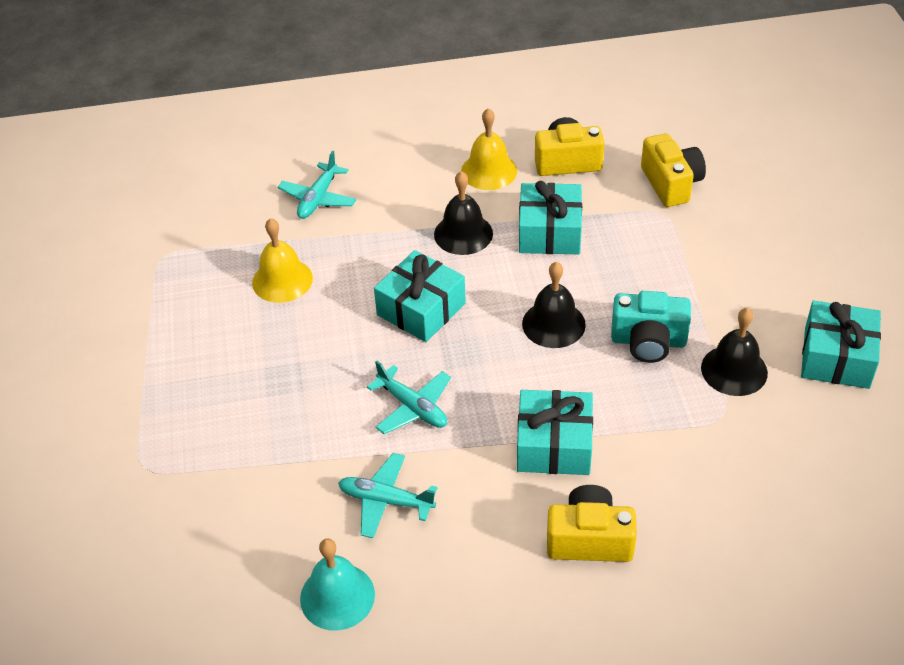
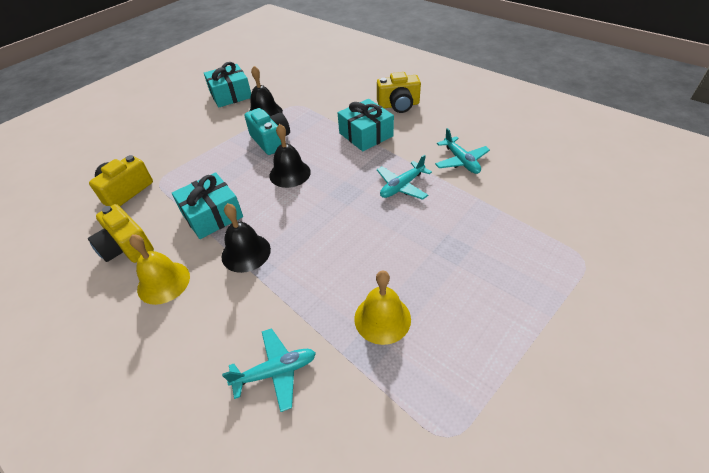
camera: 130 degrees left, 0 degrees up
turquoise bell [300,538,375,631] -> none
turquoise plane [367,361,451,434] -> turquoise plane turned 135 degrees counterclockwise [377,154,432,200]
turquoise gift [374,250,466,342] -> none
yellow camera [547,485,637,562] -> yellow camera turned 60 degrees counterclockwise [377,72,421,113]

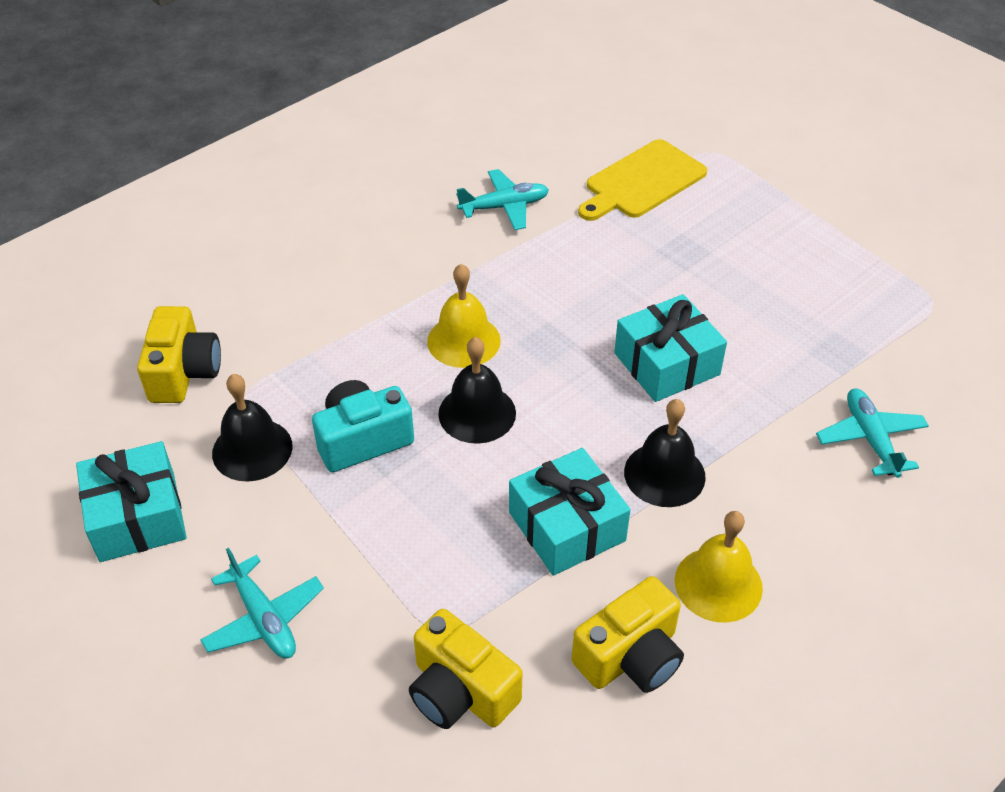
camera: 85 degrees left, 0 degrees up
turquoise gift [338,99,394,151] -> turquoise gift moved to [614,294,727,402]
yellow bell [354,271,411,345] -> yellow bell moved to [427,264,501,368]
yellow camera [377,72,421,113] -> yellow camera moved to [137,306,221,403]
turquoise plane [377,154,432,200] -> turquoise plane moved to [200,548,324,659]
none -> yellow cutting board [578,139,707,221]

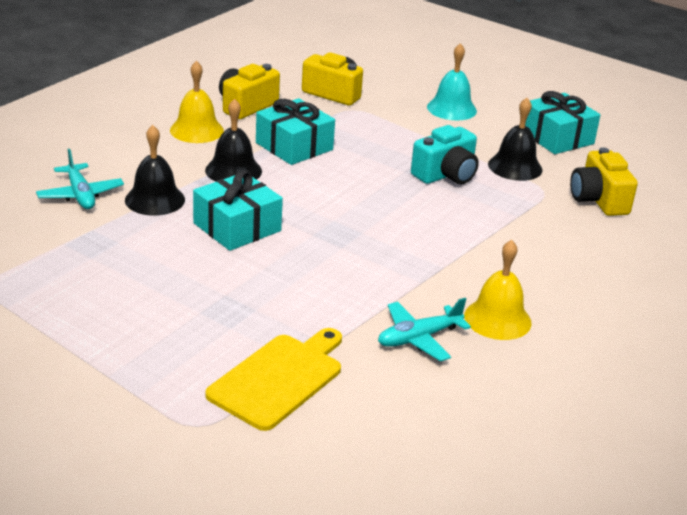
camera: 165 degrees right, 15 degrees down
turquoise plane [200,548,324,659] -> turquoise bell [427,43,477,120]
yellow bell [427,264,501,368] -> yellow bell moved to [464,240,531,340]
black bell [438,337,516,444] -> black bell moved to [125,125,185,216]

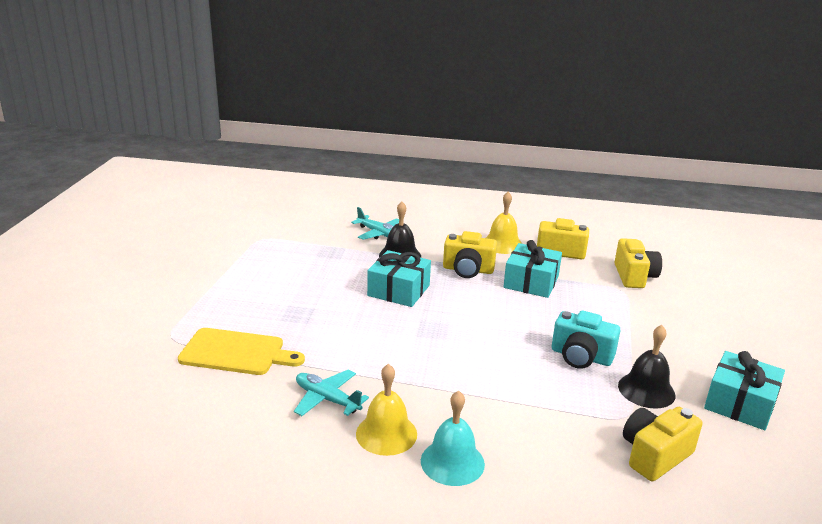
camera: 65 degrees right, 5 degrees down
turquoise plane [36,149,124,209] -> turquoise plane turned 90 degrees counterclockwise [351,207,399,240]
black bell [205,98,262,182] -> yellow camera [443,231,497,278]
turquoise bell [427,43,477,120] -> turquoise bell moved to [421,390,485,486]

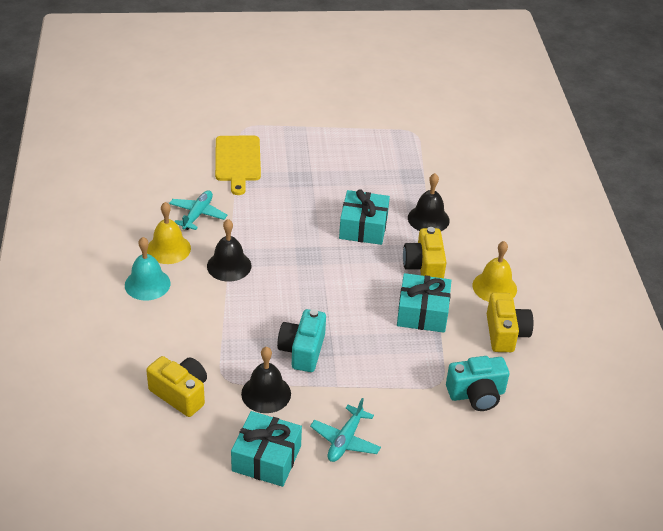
camera: 75 degrees right, 15 degrees up
turquoise plane [351,207,399,240] -> turquoise plane moved to [310,398,381,462]
yellow camera [614,238,662,288] -> turquoise camera [446,356,509,411]
none -> black bell [207,219,251,282]

